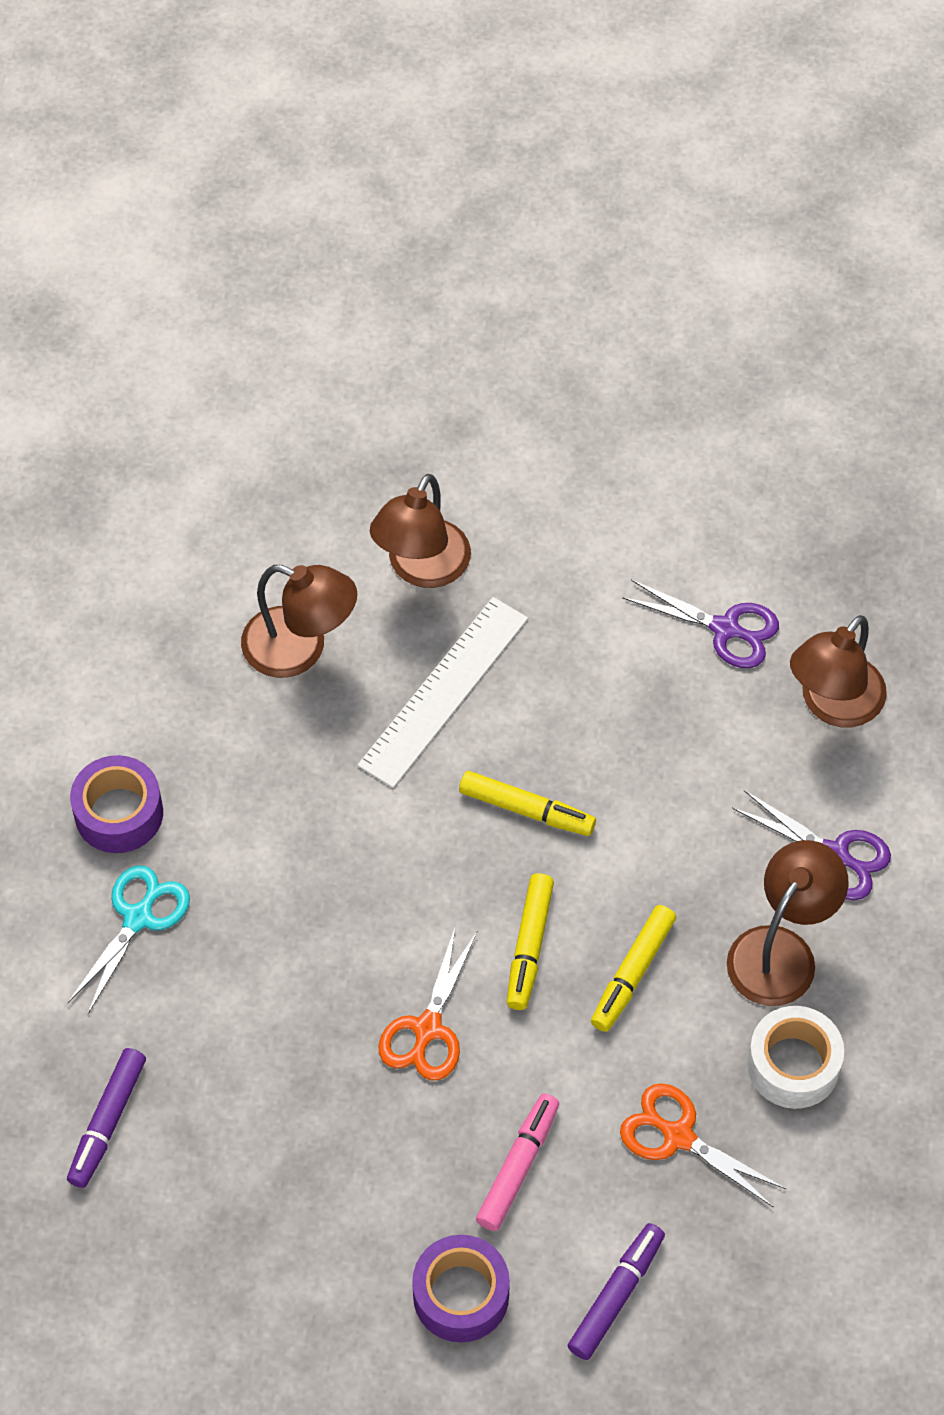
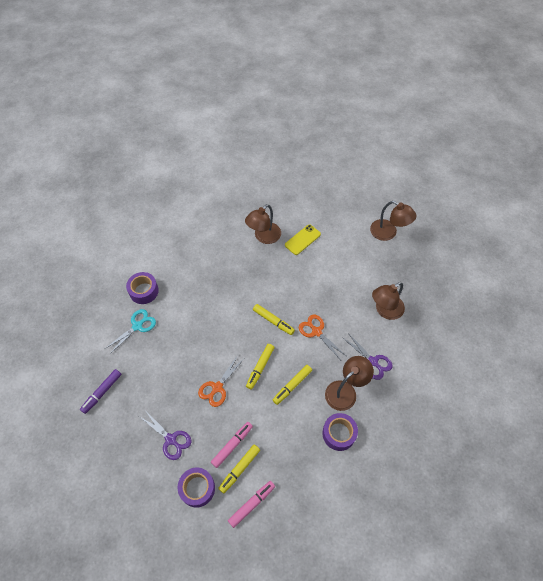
camera: 15 degrees right, 0 degrees up
brown lamp [241,565,357,678] -> brown lamp moved to [370,201,416,241]
white ruler [358,597,528,788] -> none
purple marker [568,1223,665,1360] -> pink marker [228,481,275,528]
orange scissors [620,1083,786,1208] -> orange scissors moved to [299,314,346,359]
purple scissors [622,580,779,668] -> purple scissors moved to [140,409,192,460]
white tape [747,1006,844,1109] -> purple tape [322,413,358,451]
none -> yellow marker [218,445,260,493]
none -> yellow phone [285,224,321,255]

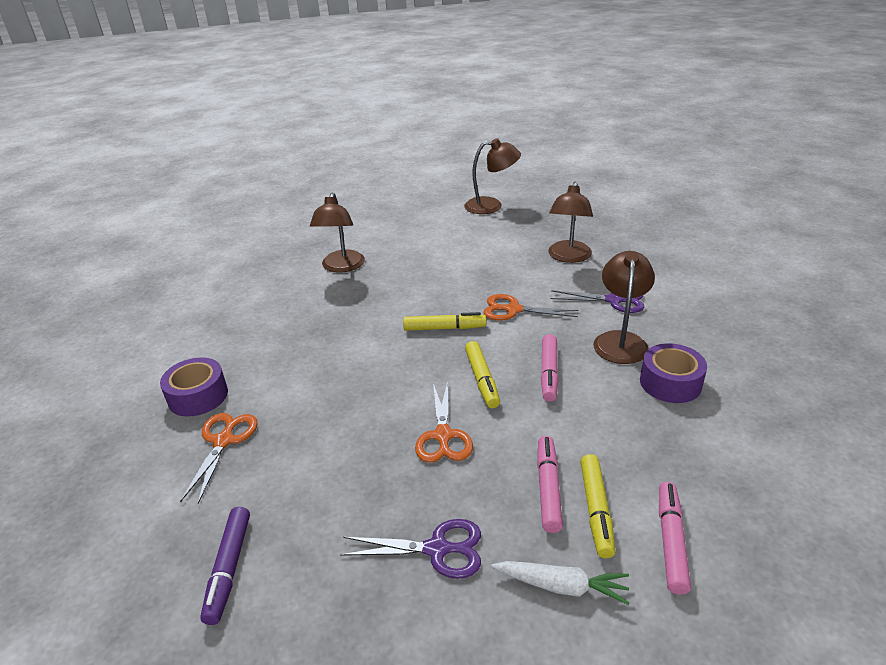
camera: 35 degrees left, 25 degrees down
turquoise scissors [105,309,156,354] -> orange scissors [180,413,258,504]
purple tape [178,467,215,508] -> white carrot [491,561,629,605]
yellow marker [273,365,312,405] -> pink marker [541,334,559,402]
yellow phone [285,224,321,255] -> none

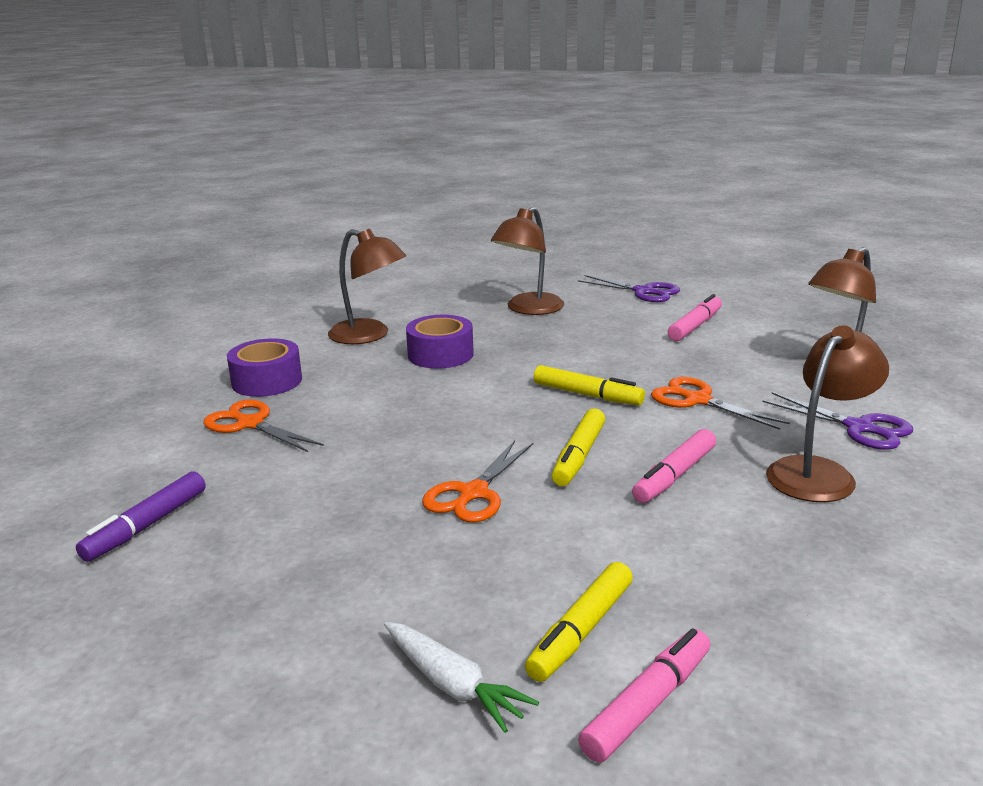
camera: 30 degrees right, 10 degrees down
orange scissors [180,413,258,504] -> orange scissors turned 90 degrees counterclockwise [203,400,324,452]
purple scissors [340,519,481,579] -> purple scissors moved to [578,275,680,302]
brown lamp [464,138,521,214] -> brown lamp moved to [328,229,406,344]
pink marker [537,436,563,533] -> pink marker moved to [668,294,722,341]
purple tape [640,343,707,403] -> purple tape moved to [406,315,474,369]

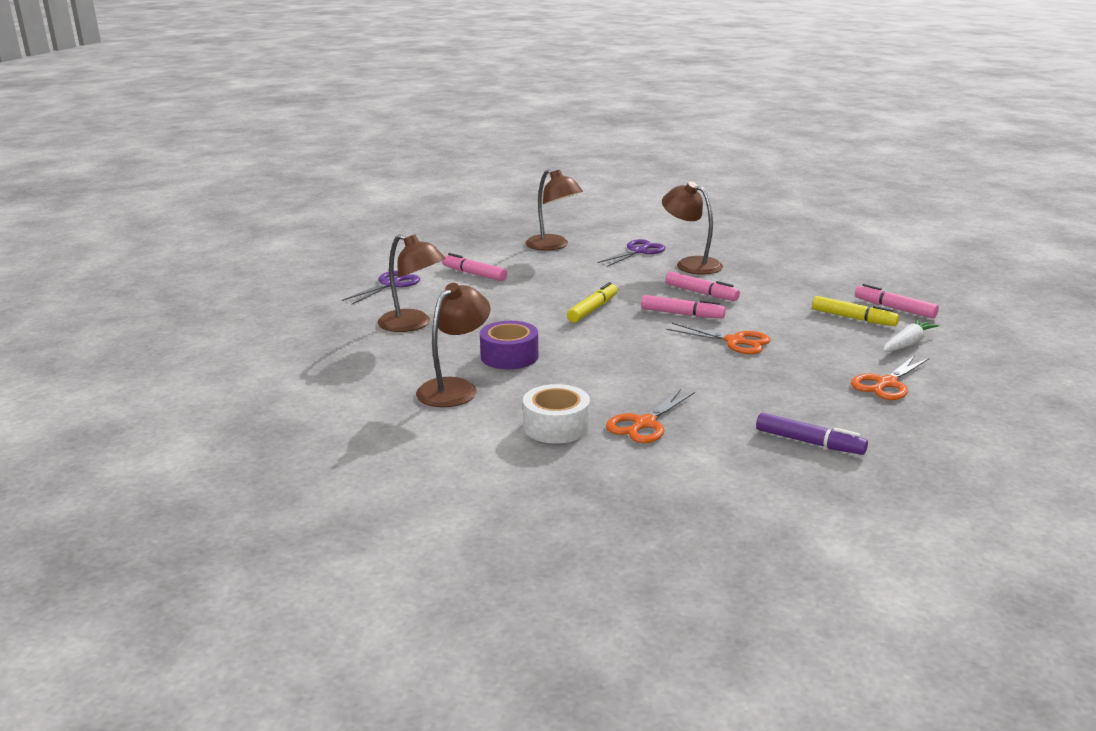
camera: 90 degrees left, 0 degrees up
purple tape [227,338,302,397] -> white tape [523,384,590,443]
yellow marker [551,408,605,486] -> pink marker [641,295,726,318]
orange scissors [651,377,790,430] -> orange scissors moved to [851,355,930,400]

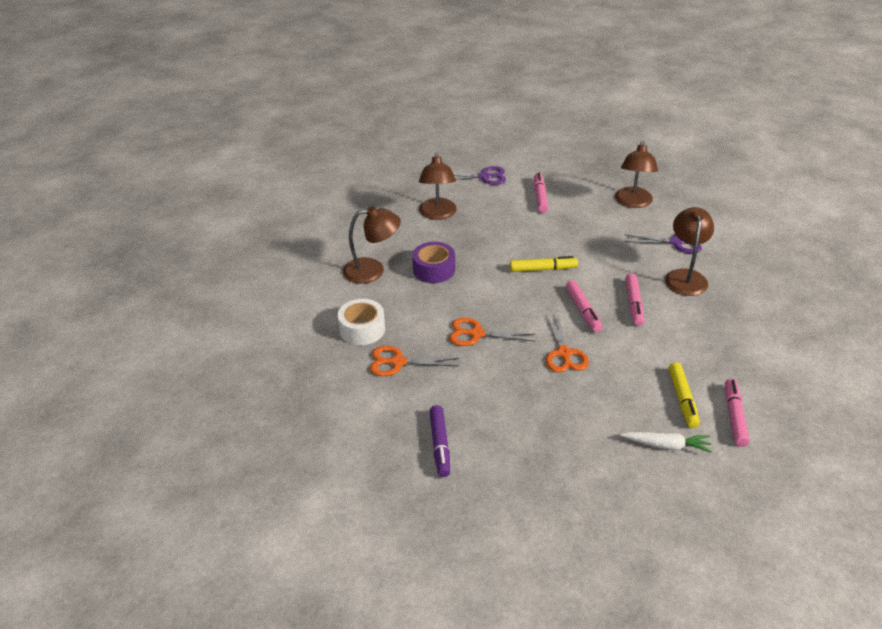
camera: 55 degrees right, 15 degrees up
orange scissors [851,355,930,400] -> orange scissors moved to [449,317,536,346]

